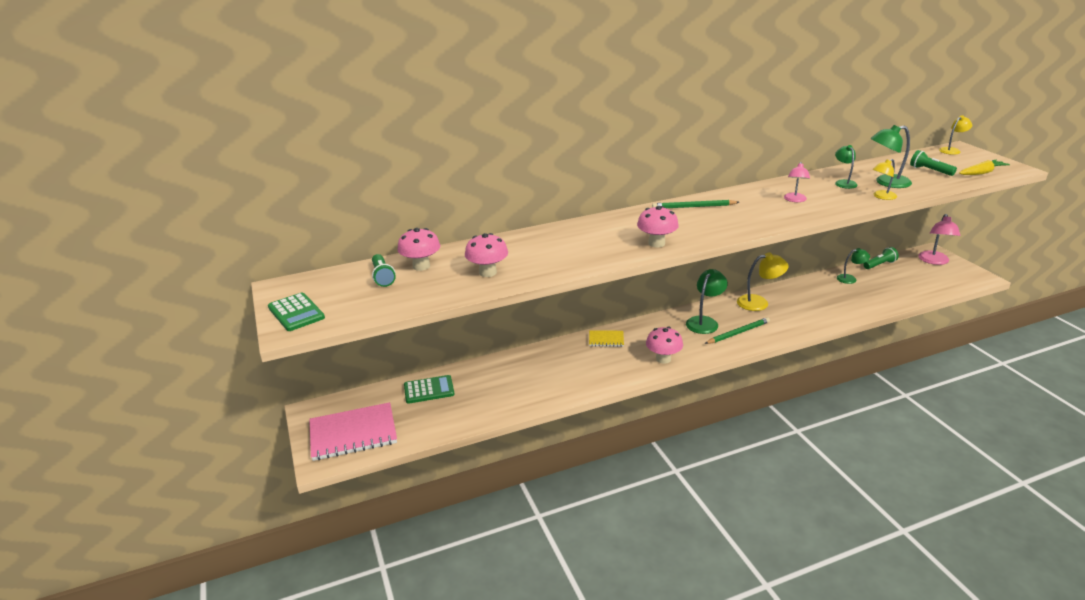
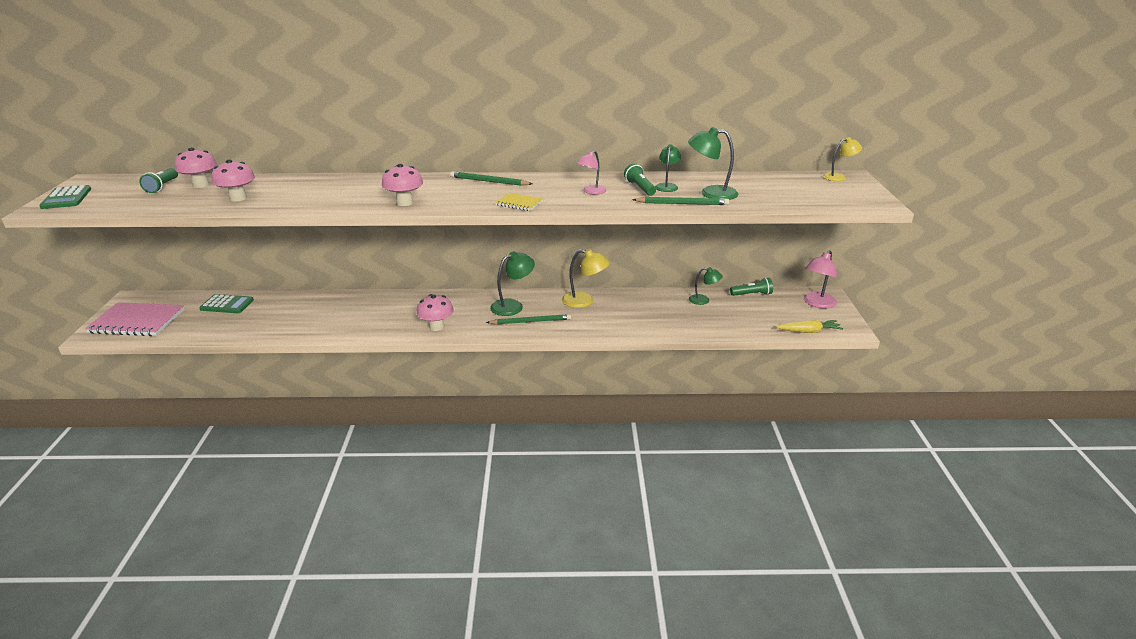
camera: 20 degrees right, 0 degrees up
yellow notebook [589,330,624,347] -> yellow notebook moved to [495,193,543,211]
yellow lamp [872,159,897,200] -> green pencil [632,197,729,205]
green flashlight [910,150,957,176] -> green flashlight moved to [624,163,656,196]
yellow carrot [959,160,1010,175] -> yellow carrot moved to [776,320,843,333]

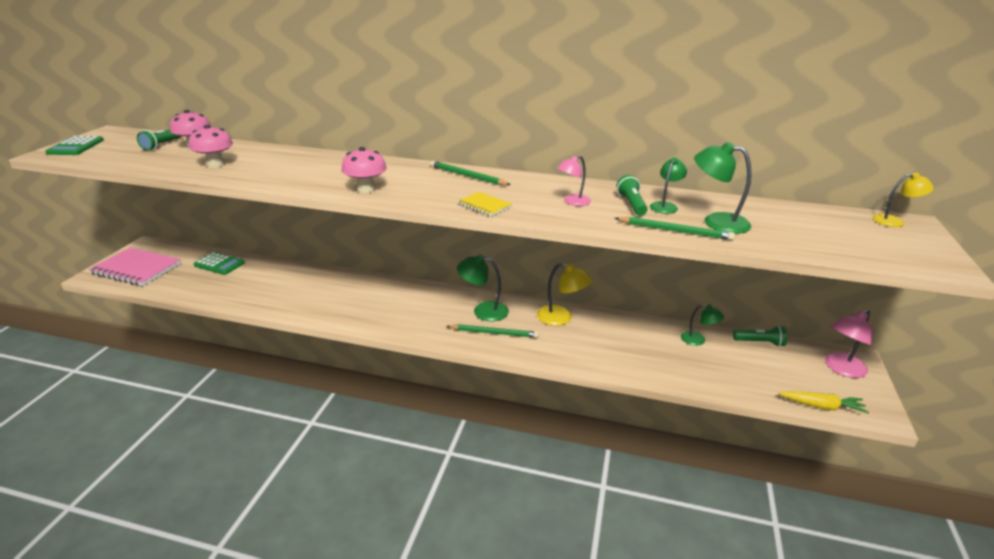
camera: 15 degrees right, 0 degrees up
pink mushroom [416,294,454,331] -> none
green lamp [490,251,535,316] -> green lamp turned 150 degrees counterclockwise [457,254,509,322]

